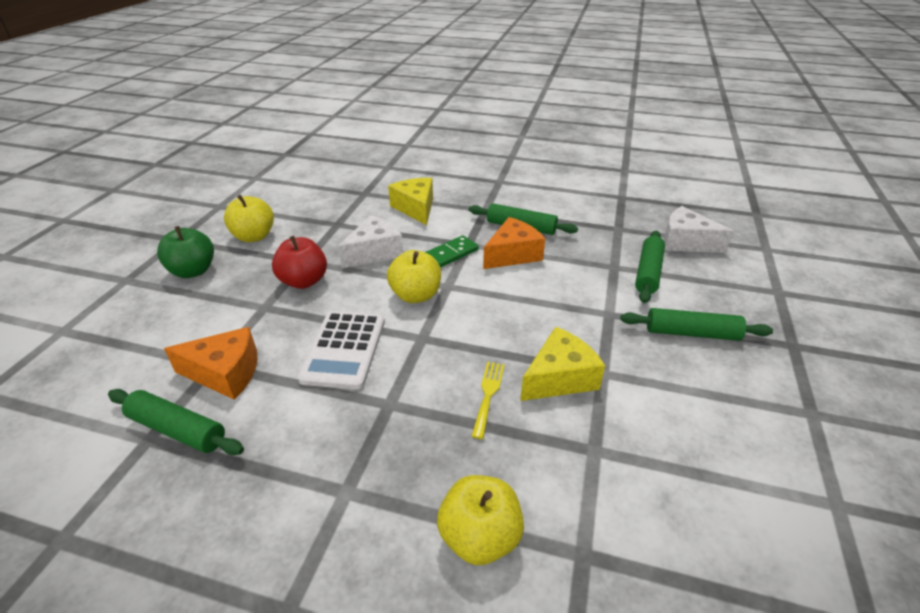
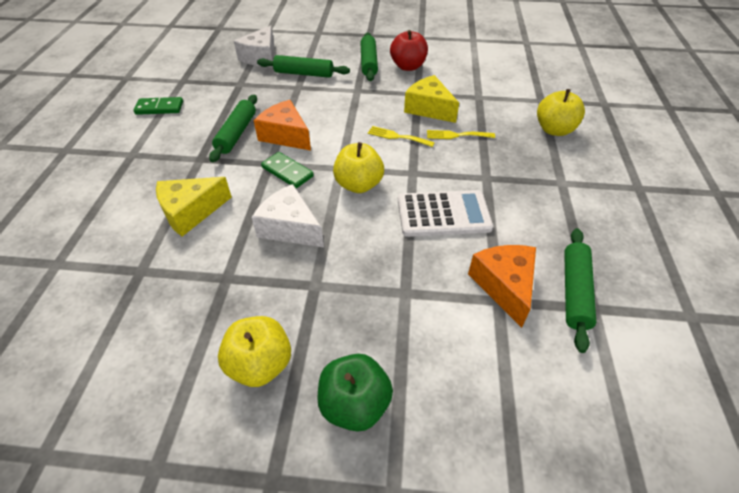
camera: 100 degrees left, 10 degrees up
red apple [272,236,327,289] -> red apple moved to [390,30,428,71]
none -> green domino [133,97,183,115]
none -> yellow fork [368,126,435,147]

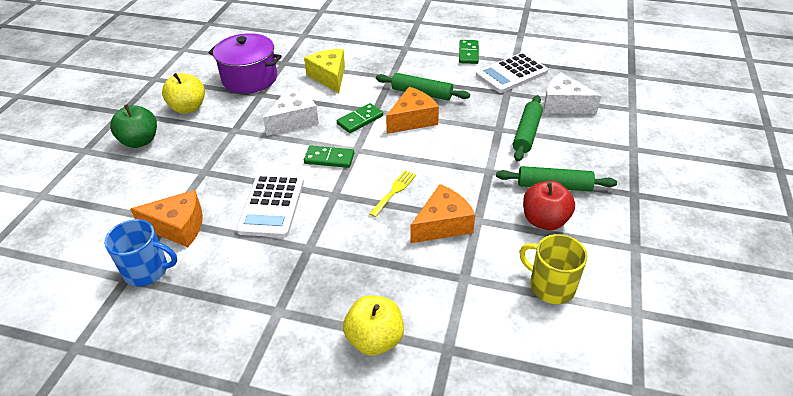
camera: 100 degrees right, 5 degrees down
yellow apple [333,142,384,193] -> green domino [304,146,354,168]
yellow cheese [404,75,459,123] -> orange cheese [411,184,475,243]
yellow fork [427,130,495,139] -> none
green rolling pin [564,228,596,353] -> blue mug [104,219,177,286]
none -> purple pot [208,33,282,93]
none -> white calculator [476,52,548,93]
none -> yellow mug [519,234,588,304]

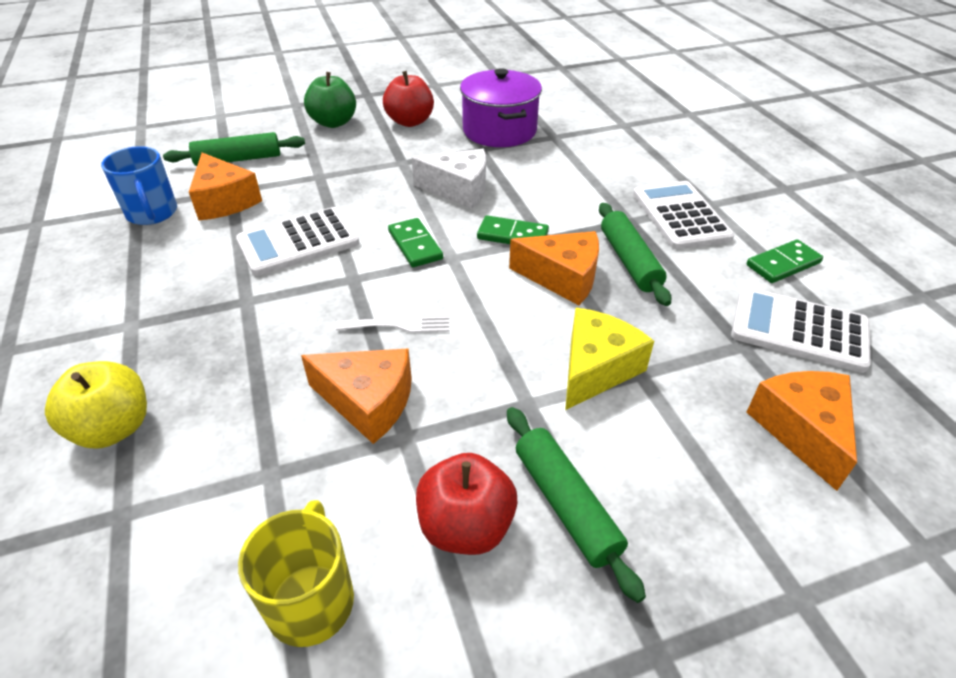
camera: 55 degrees right, 0 degrees up
yellow apple [162,73,205,114] -> red apple [383,71,434,127]
yellow cheese [304,49,345,93] -> yellow cheese moved to [565,308,654,410]
yellow fork [369,170,416,217] -> white fork [336,316,449,333]
green rolling pin [513,95,543,162] -> green rolling pin moved to [163,132,305,166]
white cheese [544,73,601,114] -> orange cheese [746,371,857,491]
none -> white calculator [633,181,734,250]

